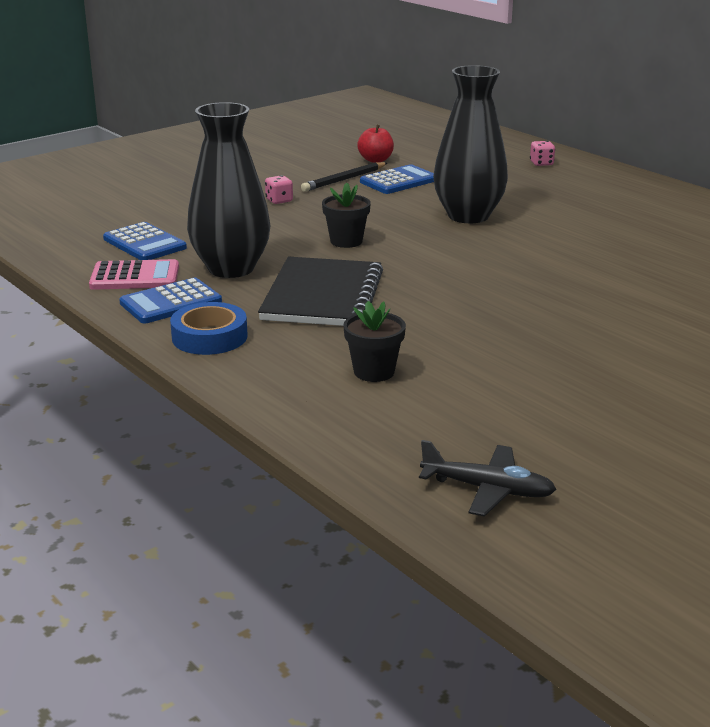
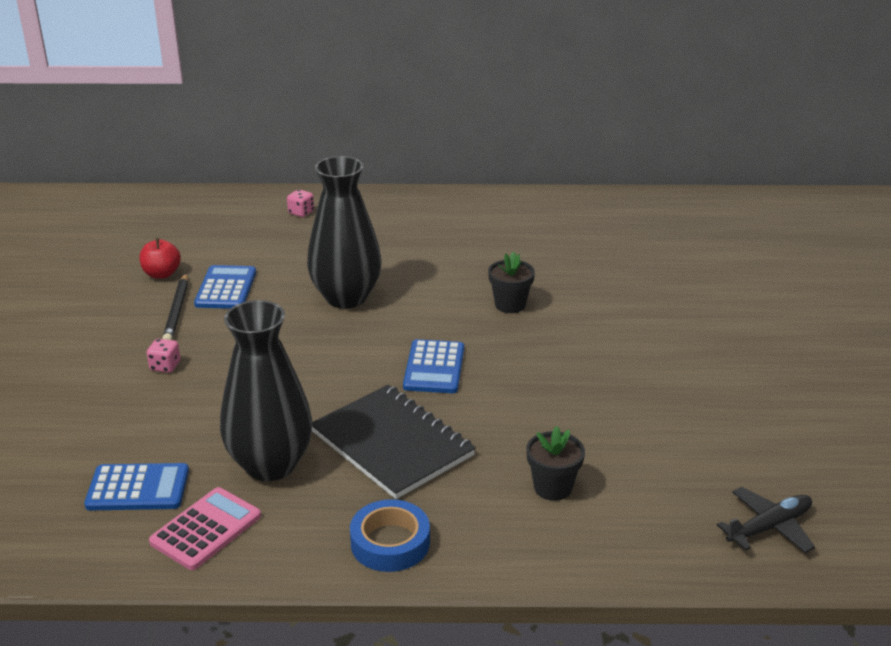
camera: 50 degrees left, 5 degrees up
blue calculator [119,278,222,323] -> blue calculator moved to [403,339,464,393]
black flower pot [322,183,371,248] -> black flower pot moved to [488,252,535,313]

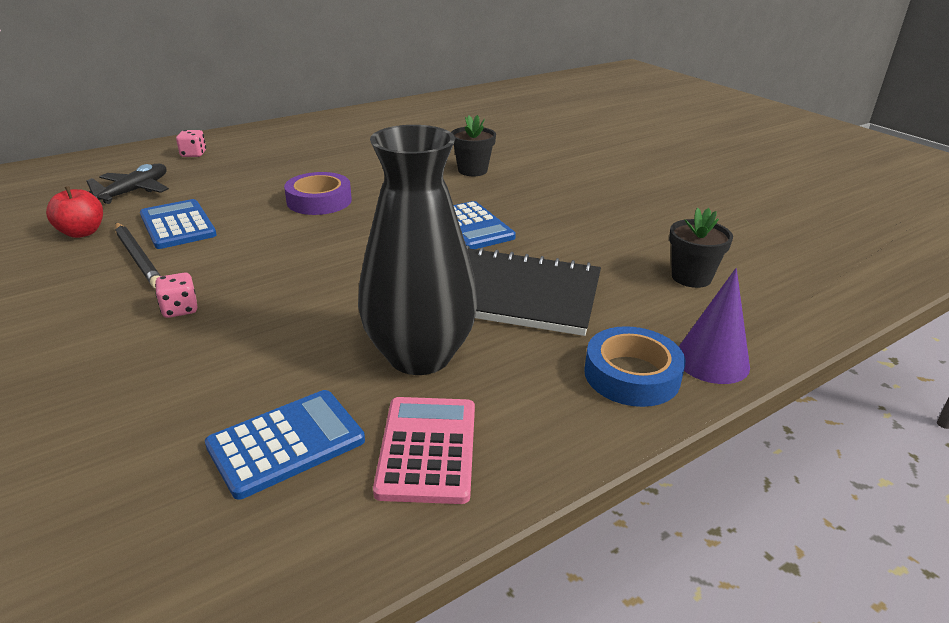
camera: 35 degrees left, 0 degrees up
black vase [307,156,381,309] -> purple tape [284,172,352,215]
black plane [717,487,815,553] -> black plane moved to [86,164,169,204]
none -> purple cone [679,268,750,384]

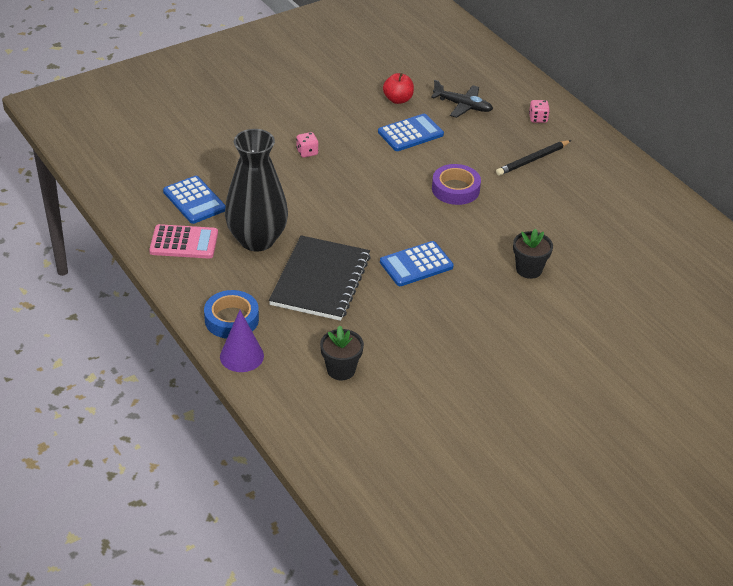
camera: 90 degrees right, 10 degrees up
black pencil [115,223,161,289] -> black pencil moved to [496,140,572,176]

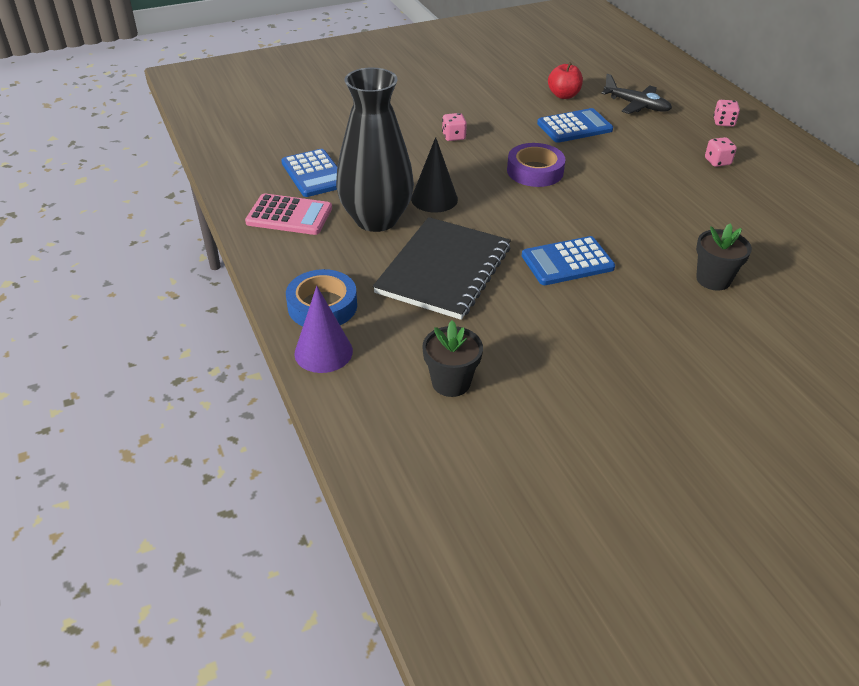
camera: 10 degrees right, 0 degrees up
purple tape [432,164,481,205] -> purple tape moved to [507,143,565,187]
black pencil [496,140,572,176] -> pink dice [705,137,737,167]
none -> black cone [411,137,458,213]

